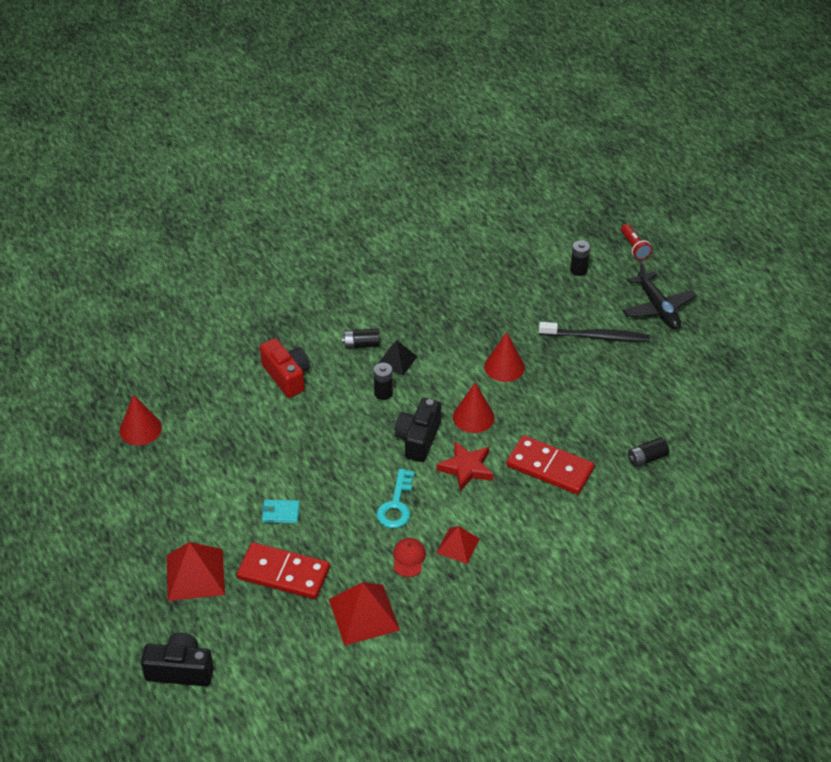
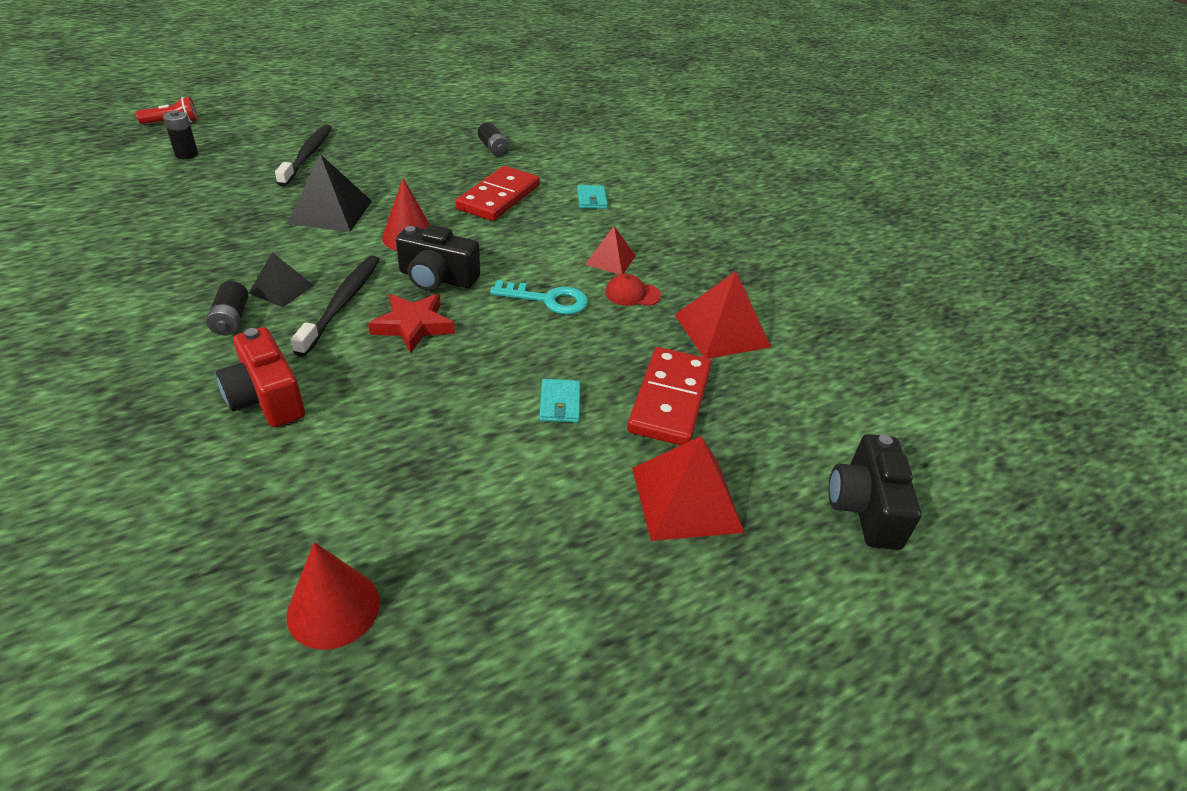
camera: 95 degrees left, 5 degrees down
red camera [260,338,310,398] -> red camera turned 90 degrees counterclockwise [216,327,305,427]
black battery [374,363,393,400] -> black toothbrush [291,255,380,357]
red star [437,441,493,492] -> red star moved to [368,294,455,353]
red cone [484,332,525,382] -> black pyramid [287,154,372,232]
black plane [623,261,696,329] -> none
none -> turquoise wallet [577,185,608,209]

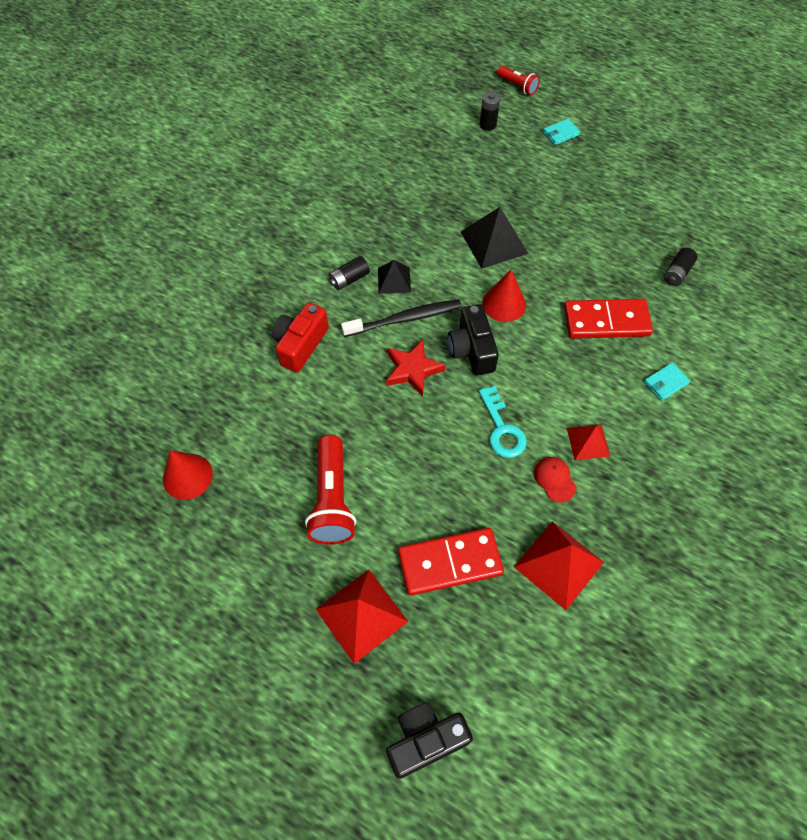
camera: 65 degrees right, 20 degrees up
black toothbrush [275,125,332,186] -> none
turquoise wallet [539,379,580,423] -> turquoise wallet moved to [543,119,581,145]
none -> red flashlight [305,435,356,545]

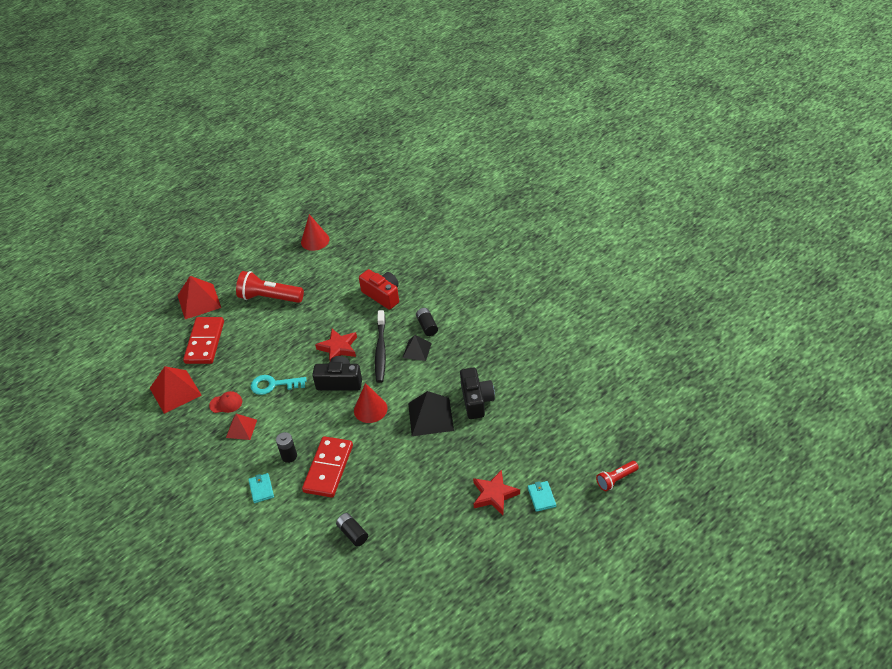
camera: 110 degrees right, 15 degrees down
black camera [386,702,473,779] -> black camera moved to [460,368,495,419]
black battery [480,92,500,131] -> black battery moved to [276,432,297,463]
none -> red star [473,470,520,515]

